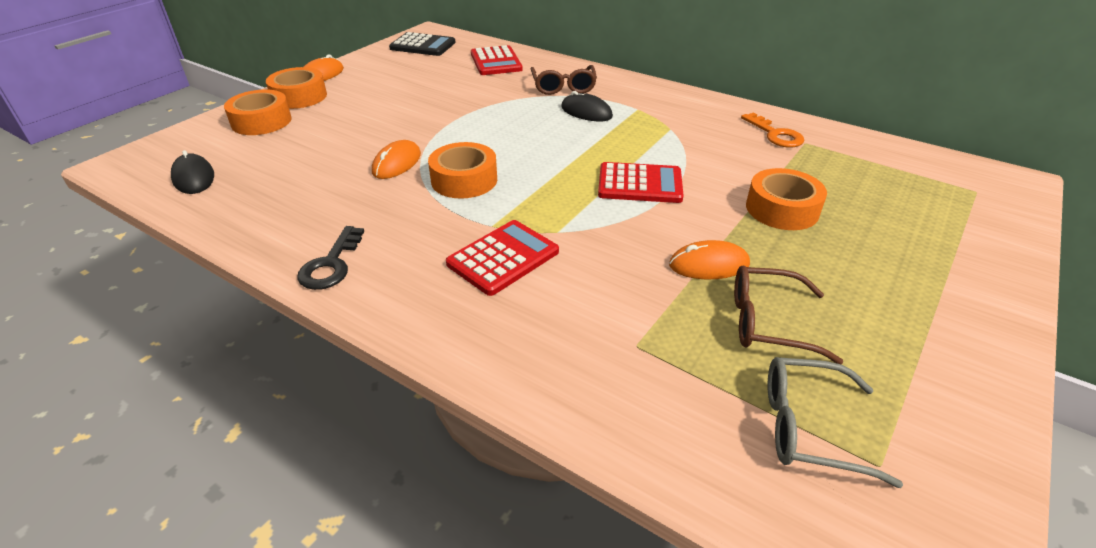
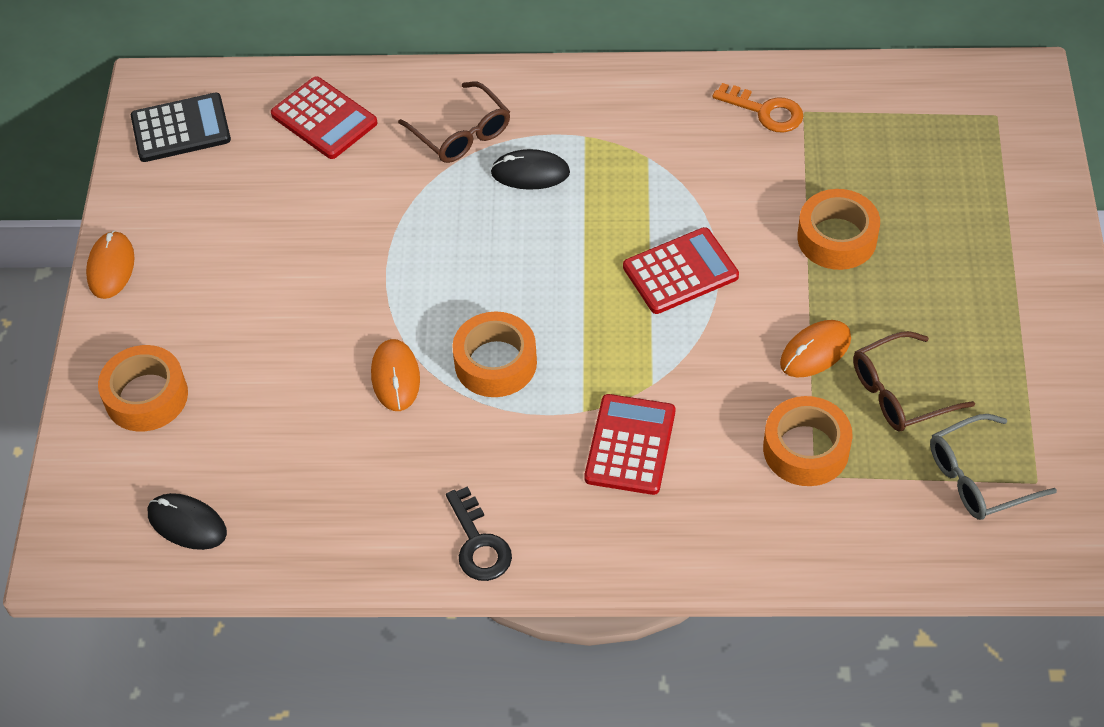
camera: 30 degrees left, 15 degrees up
orange tape [266,67,327,109] -> orange tape moved to [763,396,852,486]

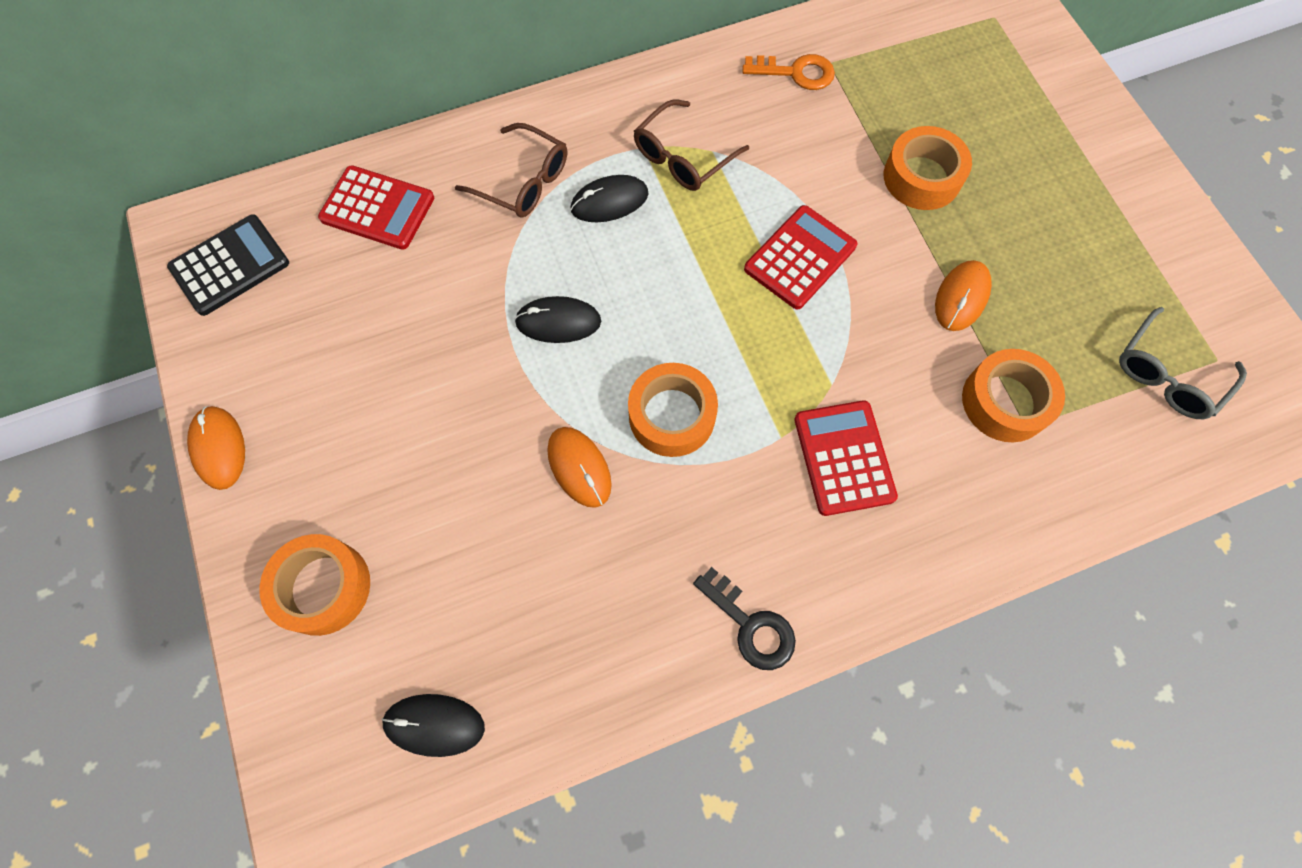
camera: 25 degrees left, 15 degrees up
brown glasses [853,331,975,432] -> brown glasses moved to [634,99,749,191]
none -> black mouse [514,296,601,343]

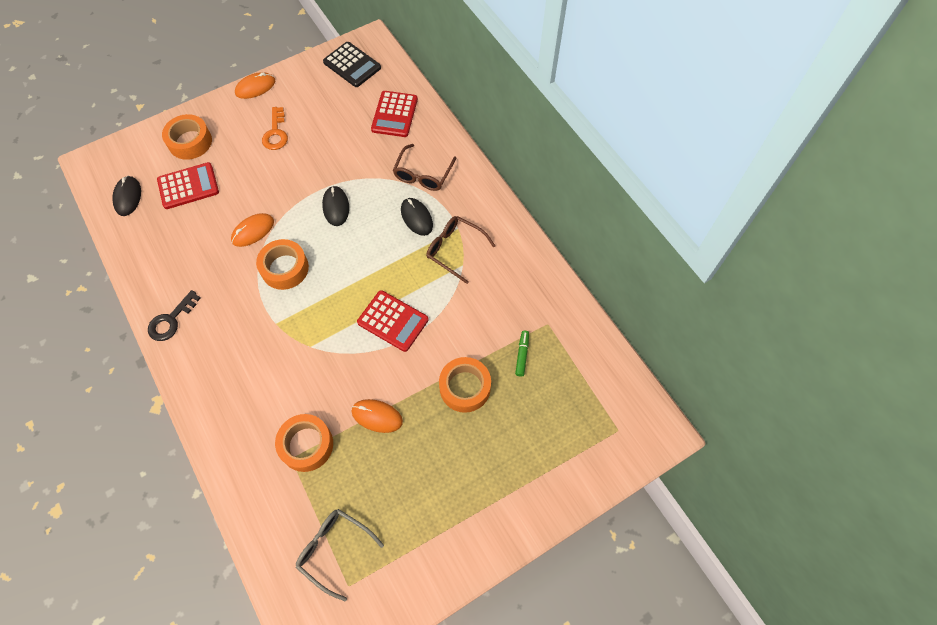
camera: 80 degrees right, 5 degrees down
orange key [742,54,835,90] -> orange key moved to [262,107,288,150]
red calculator [794,400,898,516] -> red calculator moved to [157,162,219,209]
none -> green marker [515,331,529,377]

